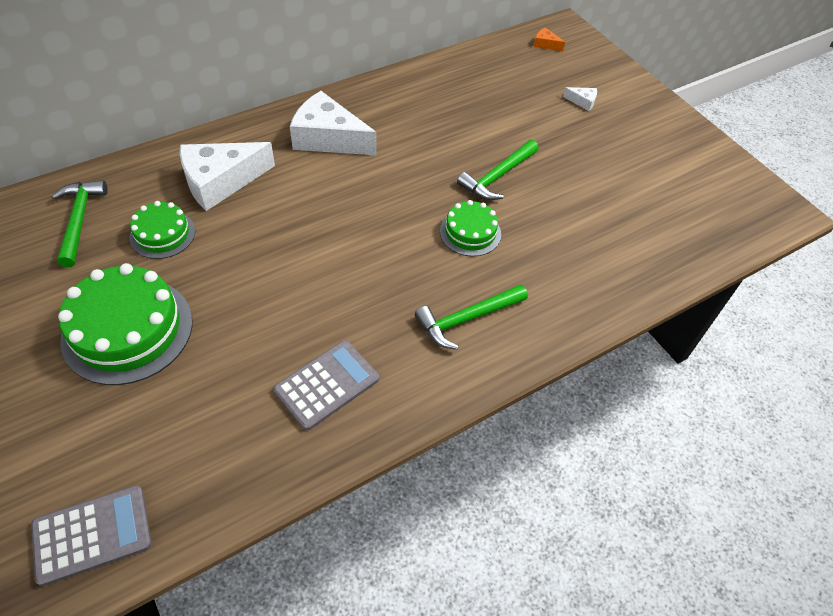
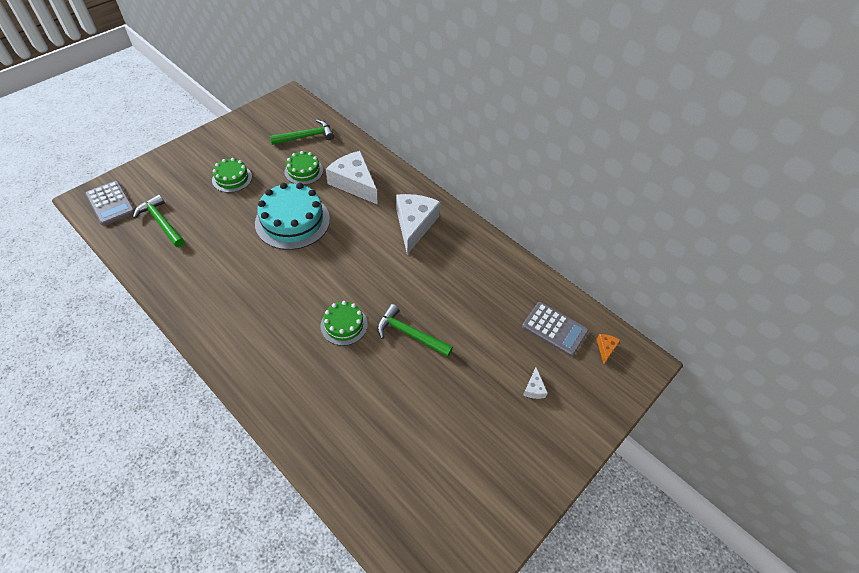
camera: 75 degrees right, 0 degrees up
green cake [58,263,193,385] -> green cake [212,158,252,193], size x0.56
grey calculator [273,340,379,430] -> grey calculator moved to [522,302,589,356]
green hammer [415,284,528,350] -> green hammer moved to [133,194,185,247]
none -> turquoise cake [255,183,330,250]

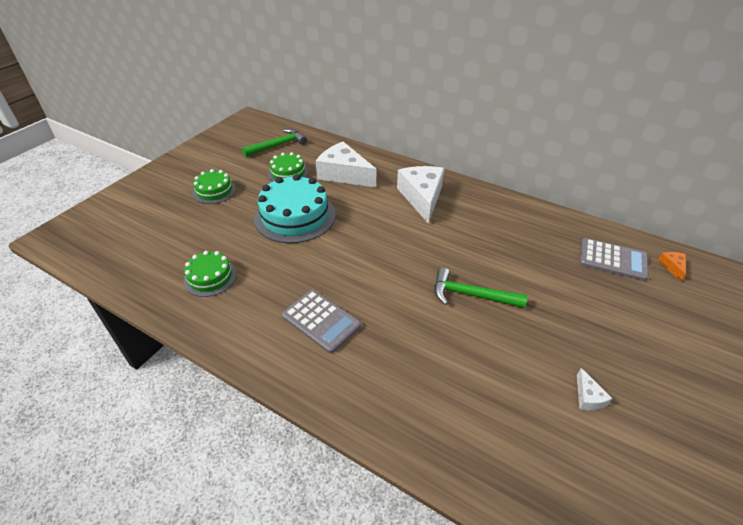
camera: 10 degrees left, 10 degrees down
grey calculator [85,181,135,226] -> grey calculator moved to [282,290,361,353]
green hammer [133,194,185,247] -> none
green cake [321,301,368,346] -> green cake moved to [183,251,237,297]
white cheese [523,367,548,399] -> white cheese moved to [577,368,613,410]

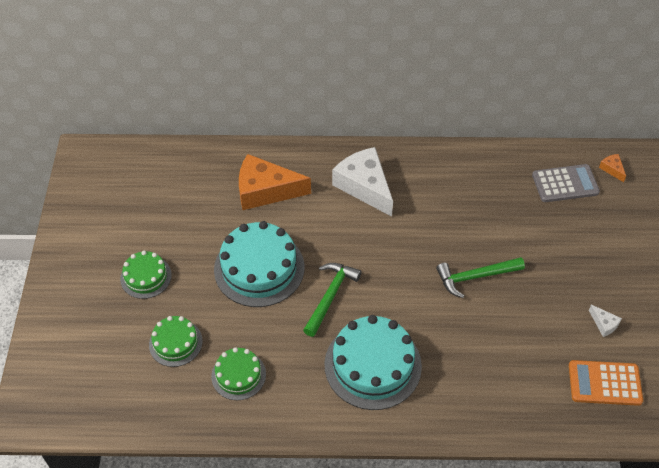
camera: 30 degrees left, 10 degrees up
green hammer [242,129,307,157] -> green hammer moved to [303,263,362,337]
green cake [268,152,308,182] -> green cake moved to [149,316,203,367]
grey calculator [282,290,361,353] -> turquoise cake [324,315,422,410]
white cheese [316,142,376,187] -> orange cheese [239,154,311,210]
none -> orange calculator [569,360,643,406]

